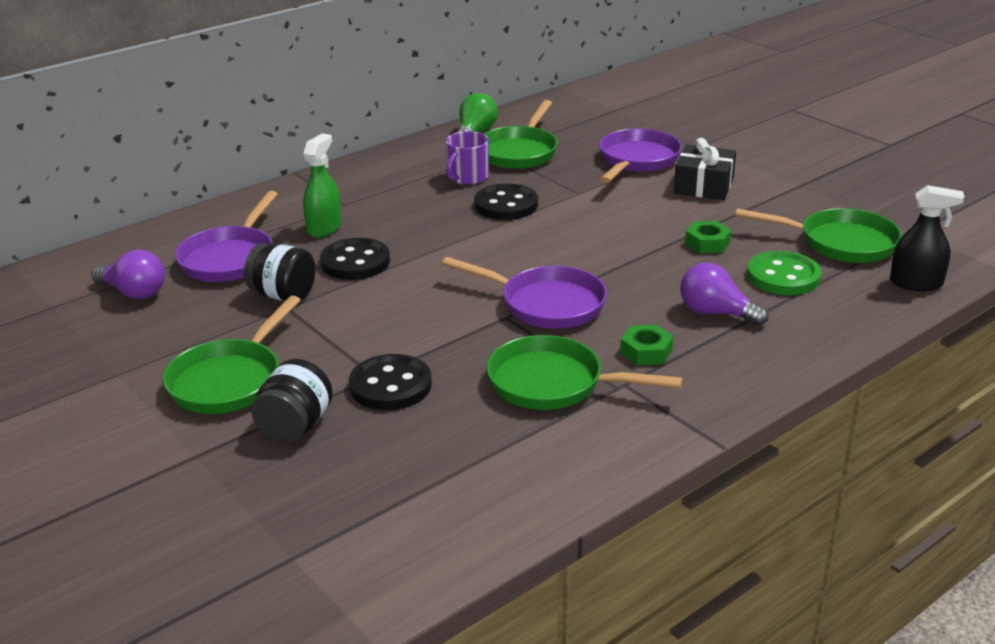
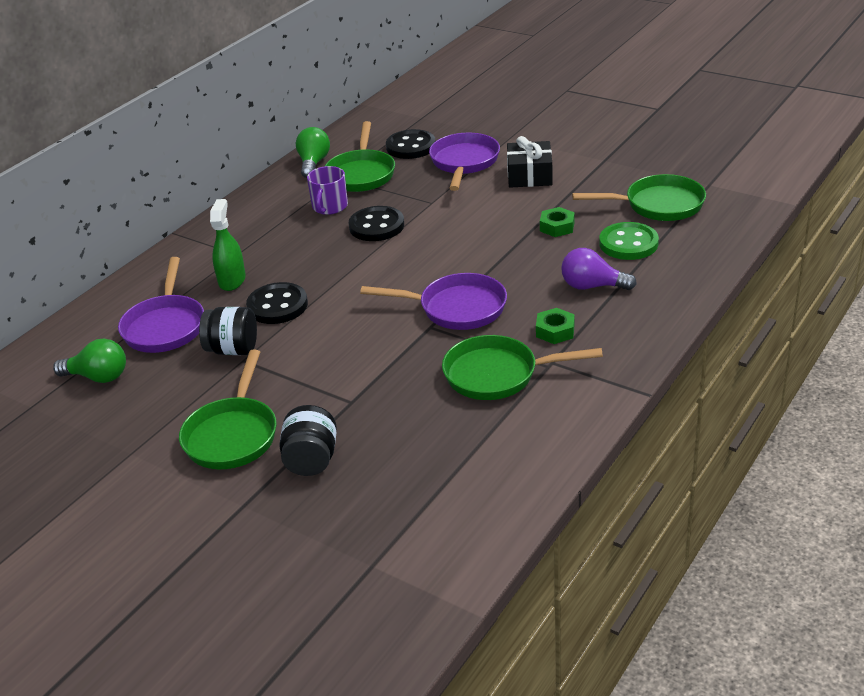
camera: 15 degrees left, 5 degrees up
purple light bulb [91,250,165,299] -> green light bulb [53,338,126,383]
black button [349,354,432,410] -> black button moved to [386,129,435,159]
black spray bottle [890,185,964,291] -> none

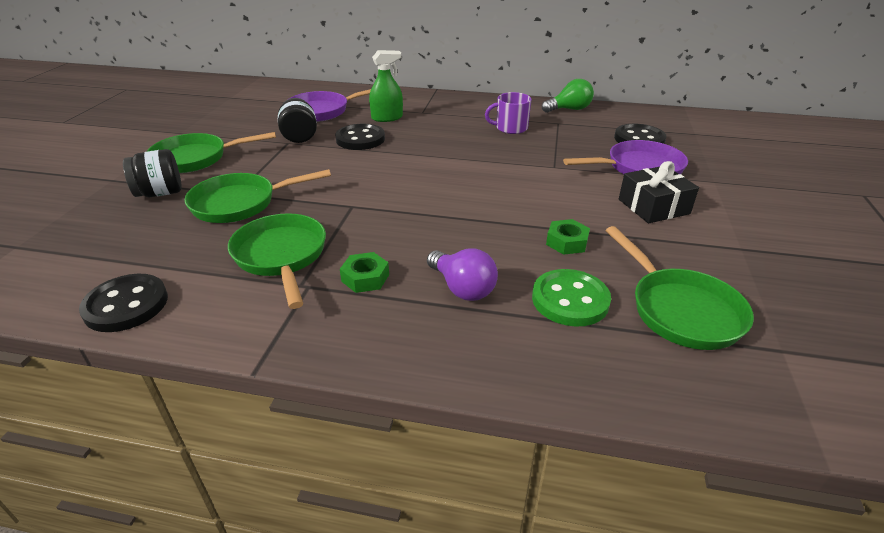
camera: 65 degrees right, 0 degrees up
green light bulb [53,338,126,383] -> none
green pan [325,121,395,192] -> green pan moved to [184,169,331,223]
black button [349,206,404,241] -> black button moved to [79,274,168,332]
purple pan [360,273,507,330] -> none
purple light bulb [561,248,637,290] -> purple light bulb turned 150 degrees clockwise [427,249,498,301]

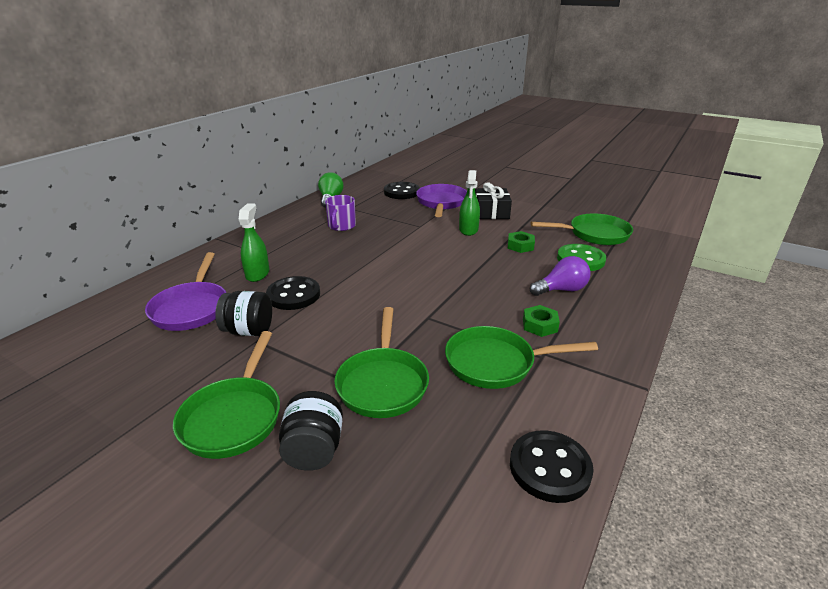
camera: 70 degrees left, 5 degrees down
none -> green spray bottle [459,170,480,236]

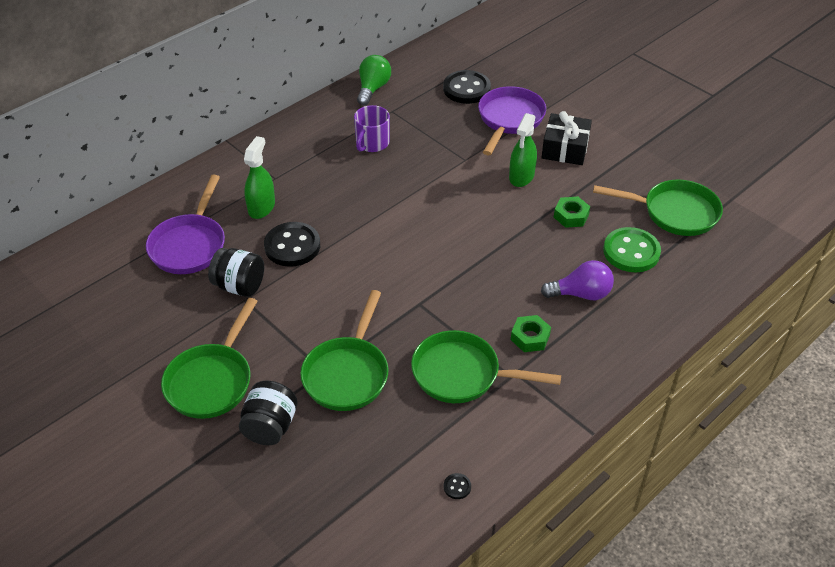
camera: 15 degrees right, 15 degrees up
black button [510,430,594,503] -> black button [444,473,471,499], size x0.40

